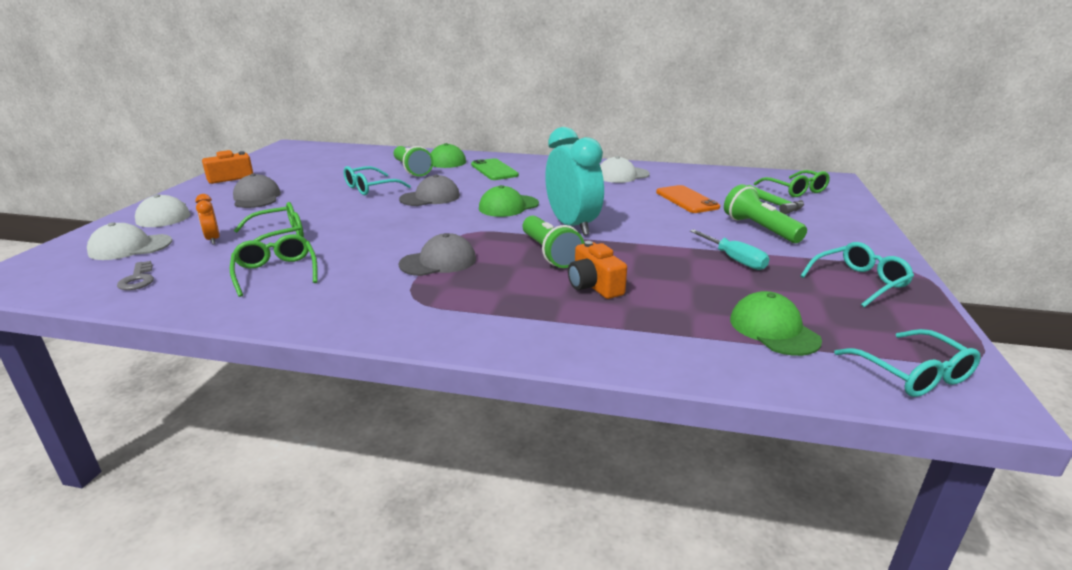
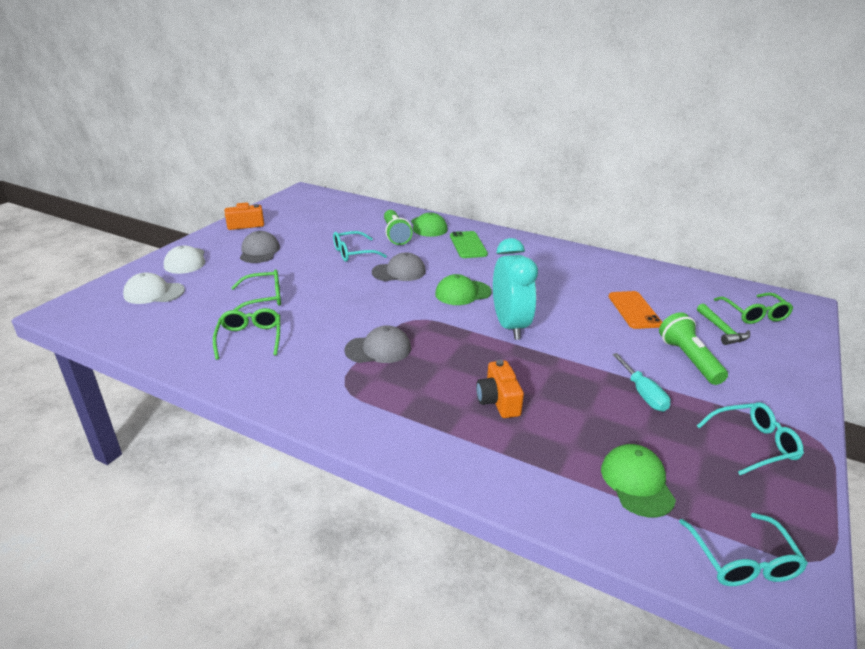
camera: 15 degrees right, 5 degrees up
grey key [117,261,154,290] -> none
orange clock [195,194,220,244] -> none
green flashlight [523,216,584,268] -> none
white cap [600,156,650,183] -> none

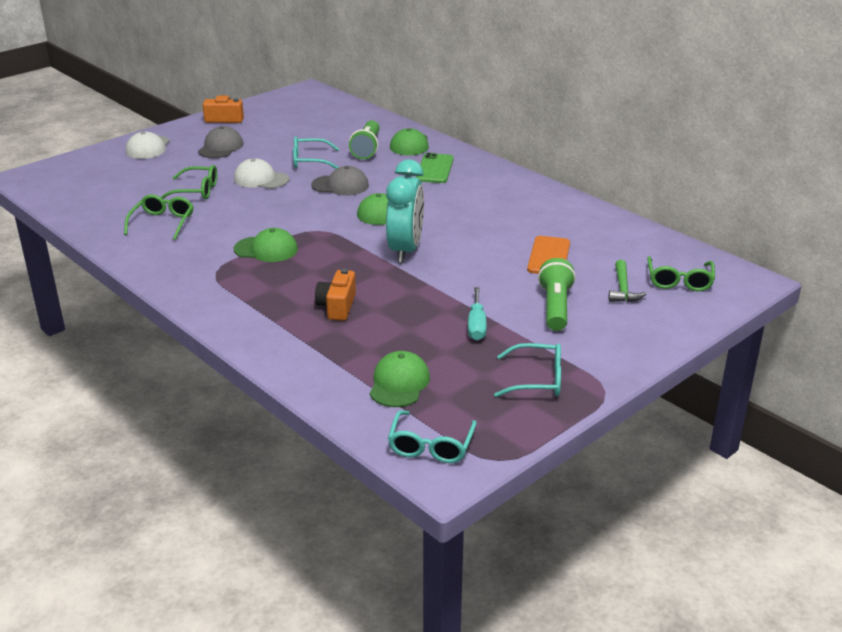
camera: 20 degrees right, 0 degrees up
white cap [123,272,185,304] -> white cap moved to [234,158,289,189]
grey cap [344,325,411,363] -> green cap [234,228,298,262]

